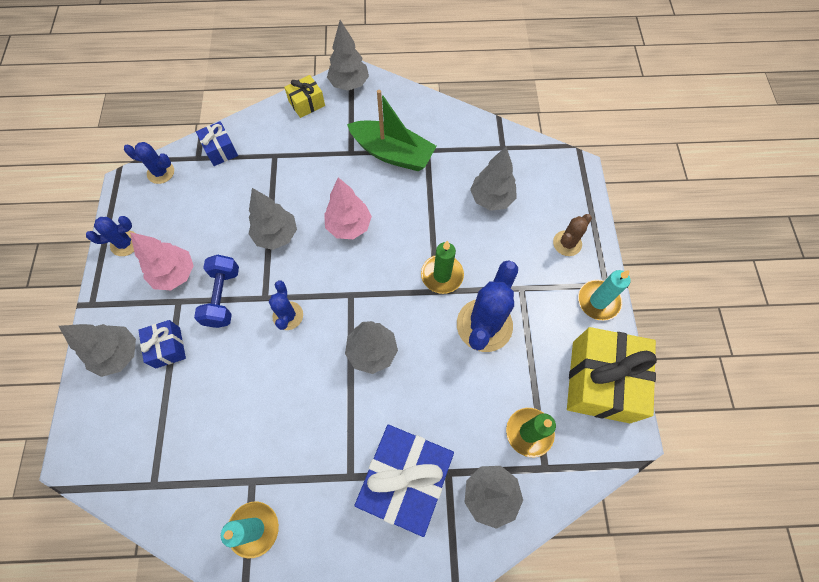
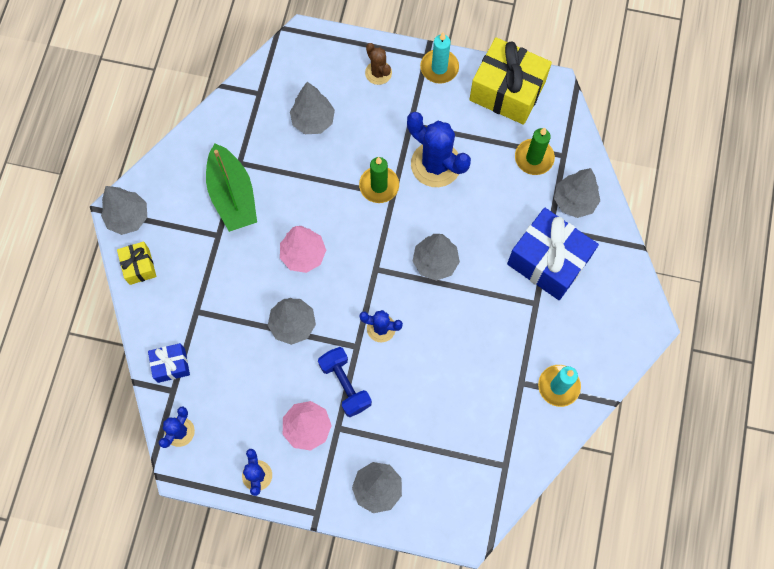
camera: 75 degrees left, 5 degrees up
blue gift [138,320,186,369] -> none
blue dumbbell [194,255,239,328] -> blue dumbbell turned 45 degrees clockwise [318,347,372,417]
green boat [347,90,437,171] -> green boat turned 120 degrees clockwise [206,144,257,232]

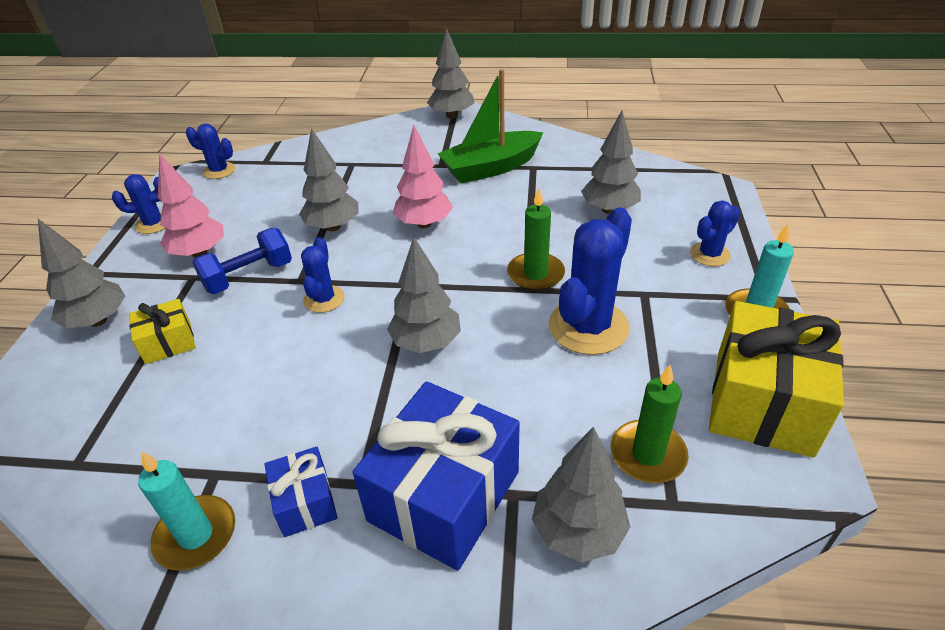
camera: 85 degrees right, 30 degrees down
yellow gift [117,241,157,285] -> yellow gift moved to [129,299,196,364]
blue gift [148,343,190,383] -> blue gift moved to [264,447,338,537]
brown cactus [365,43,392,85] -> blue cactus [690,201,740,266]

